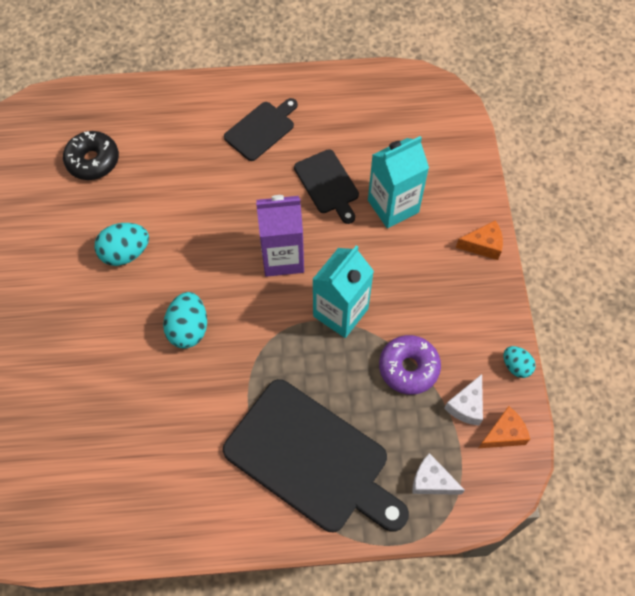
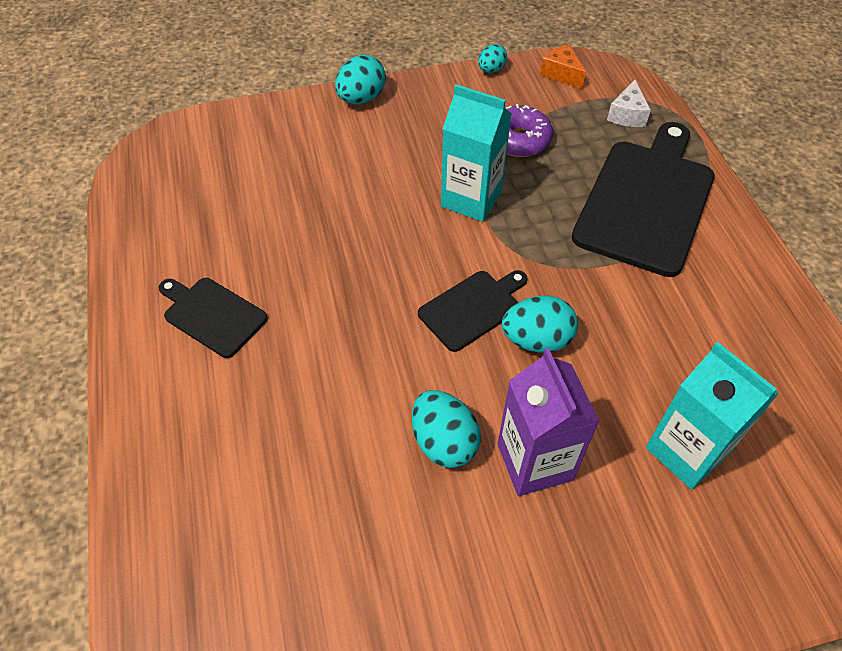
camera: 100 degrees left, 10 degrees down
black donut [63,131,119,180] -> none
purple carton [256,195,304,277] -> purple carton moved to [497,348,599,496]
black cutting board [294,149,359,224] -> black cutting board moved to [418,270,528,352]
turquoise carton [368,136,429,228] -> turquoise carton moved to [646,342,779,490]
white cheese [444,374,483,425] -> none
orange cheese [456,220,503,260] -> turquoise egg [335,55,386,104]

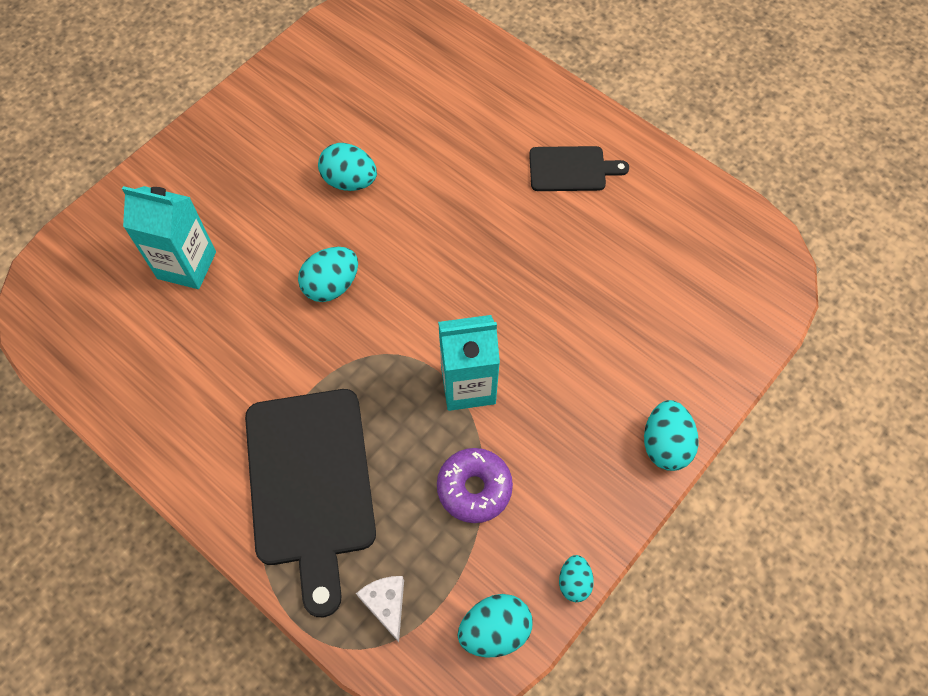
camera: 145 degrees right, 10 degrees up
black cutting board [418,270,528,352] -> none
purple carton [497,348,599,496] -> none
orange cheese [540,44,586,89] -> turquoise egg [458,594,532,657]

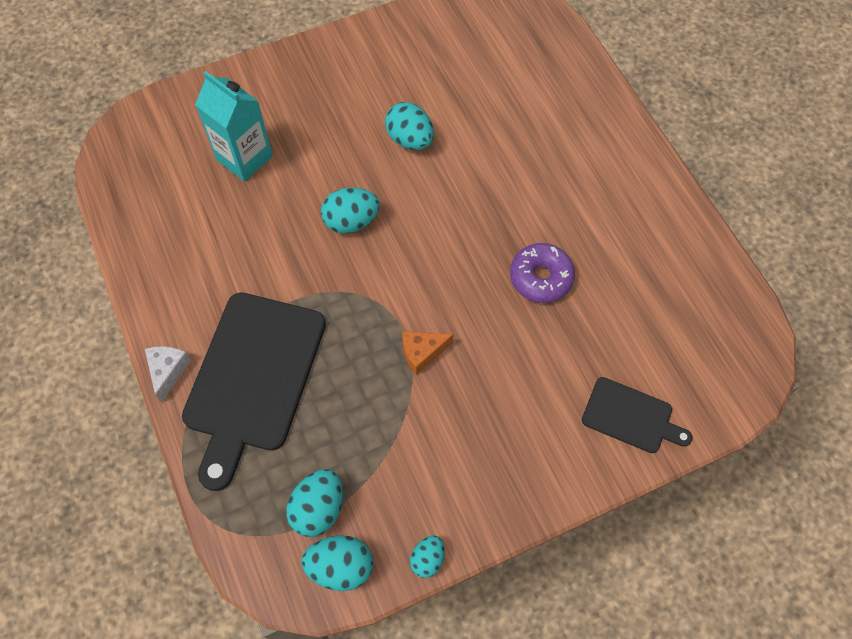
camera: 25 degrees right, 0 degrees up
white cheese [356,576,404,642] -> white cheese moved to [145,346,191,403]
purple donut [437,448,513,523] -> purple donut moved to [510,243,575,303]
turquoise carton [438,315,500,411] -> orange cheese [402,331,454,375]
black cutting board [529,146,629,191] -> black cutting board moved to [582,377,693,453]
turquoise egg [644,400,699,471] -> turquoise egg moved to [286,469,343,537]

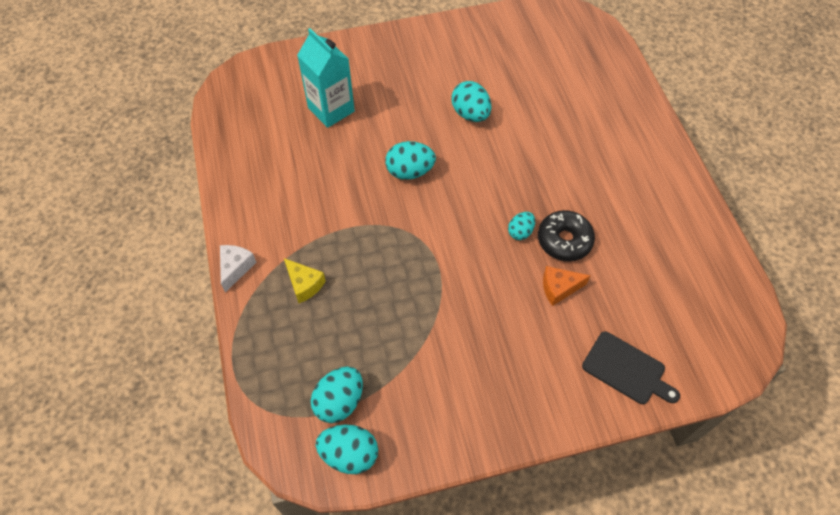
camera: 10 degrees right, 5 degrees down
black cutting board [182,293,326,491] -> yellow cheese [284,258,326,303]
orange cheese [402,331,454,375] -> orange cheese moved to [543,266,591,306]
turquoise egg [410,535,445,578] -> turquoise egg moved to [508,212,535,240]
purple donut [510,243,575,303] -> black donut [538,210,595,261]

